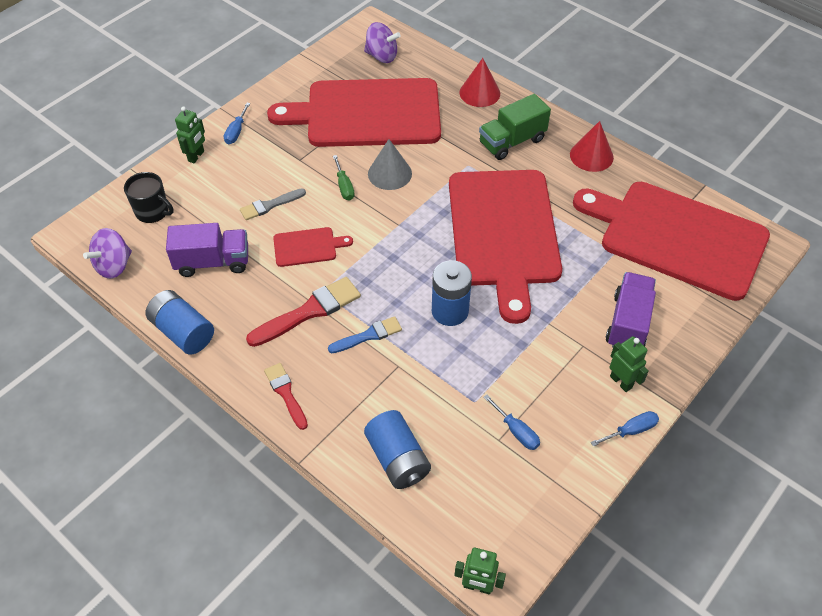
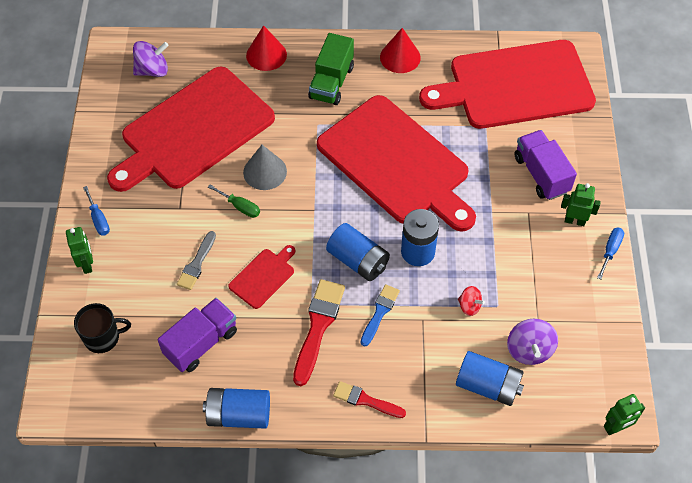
camera: 40 degrees left, 5 degrees up
purple spinning top [83,228,132,279] -> purple spinning top moved to [507,319,558,365]
blue screwdriver [483,395,540,450] -> none
none -> blue battery [326,223,390,281]
none -> red spinning top [458,286,485,316]

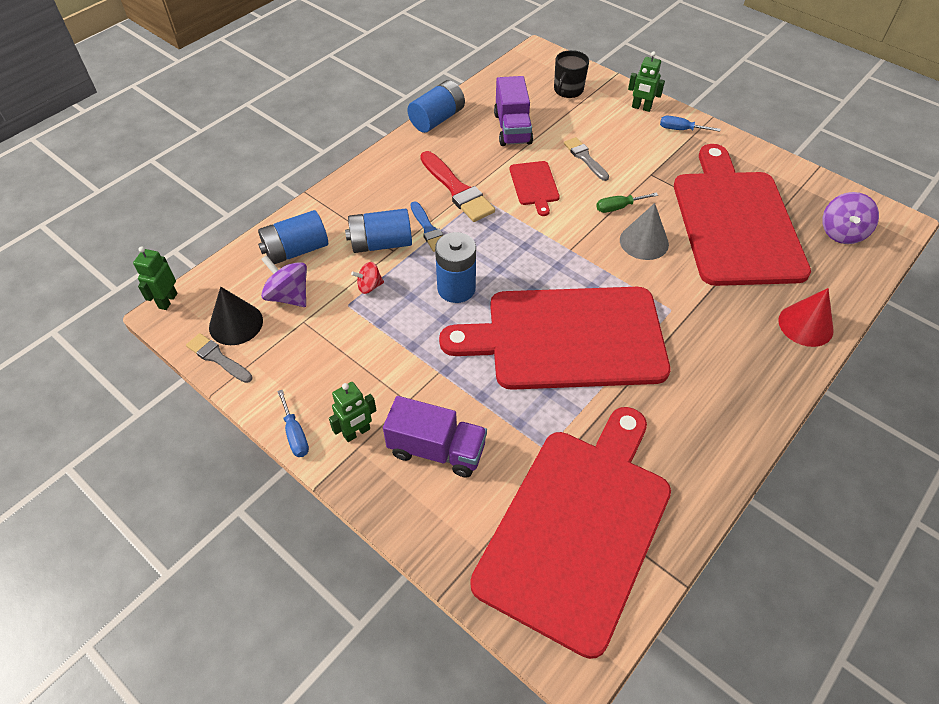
camera: 130 degrees right, 5 degrees down
green truck [308,33,354,105] -> none
blue battery [326,223,390,281] -> blue battery moved to [345,209,412,253]
red brush [333,381,406,418] -> none
red cone [380,28,421,73] -> none
none -> grey brush [186,333,252,383]
none -> black cone [209,287,263,345]

